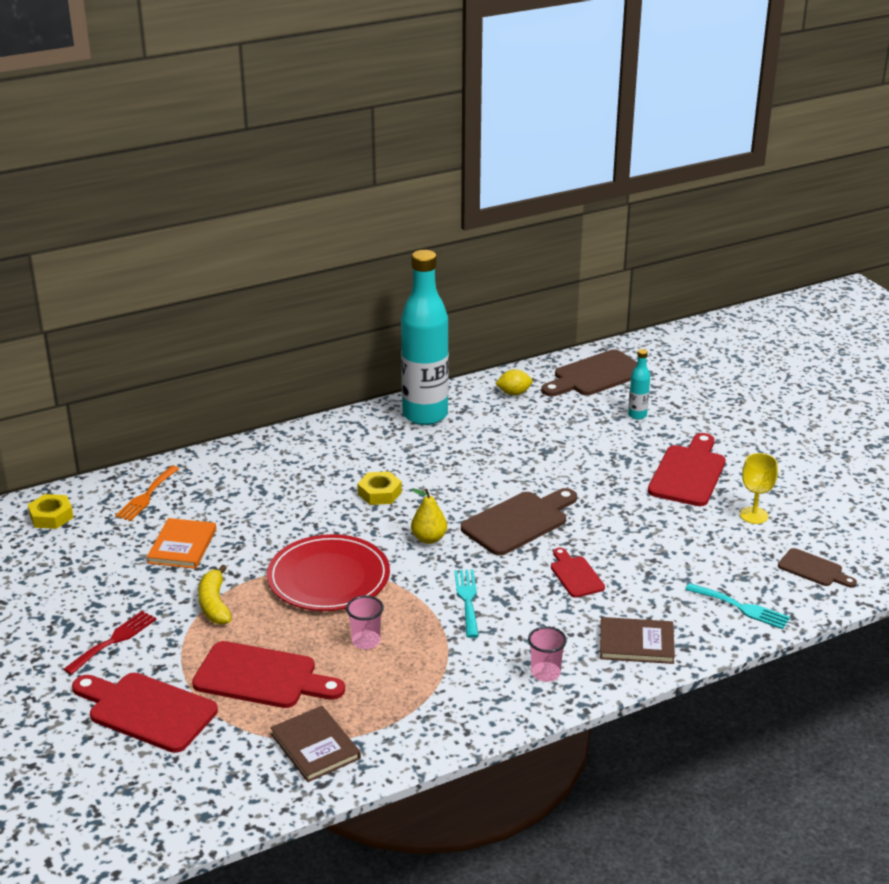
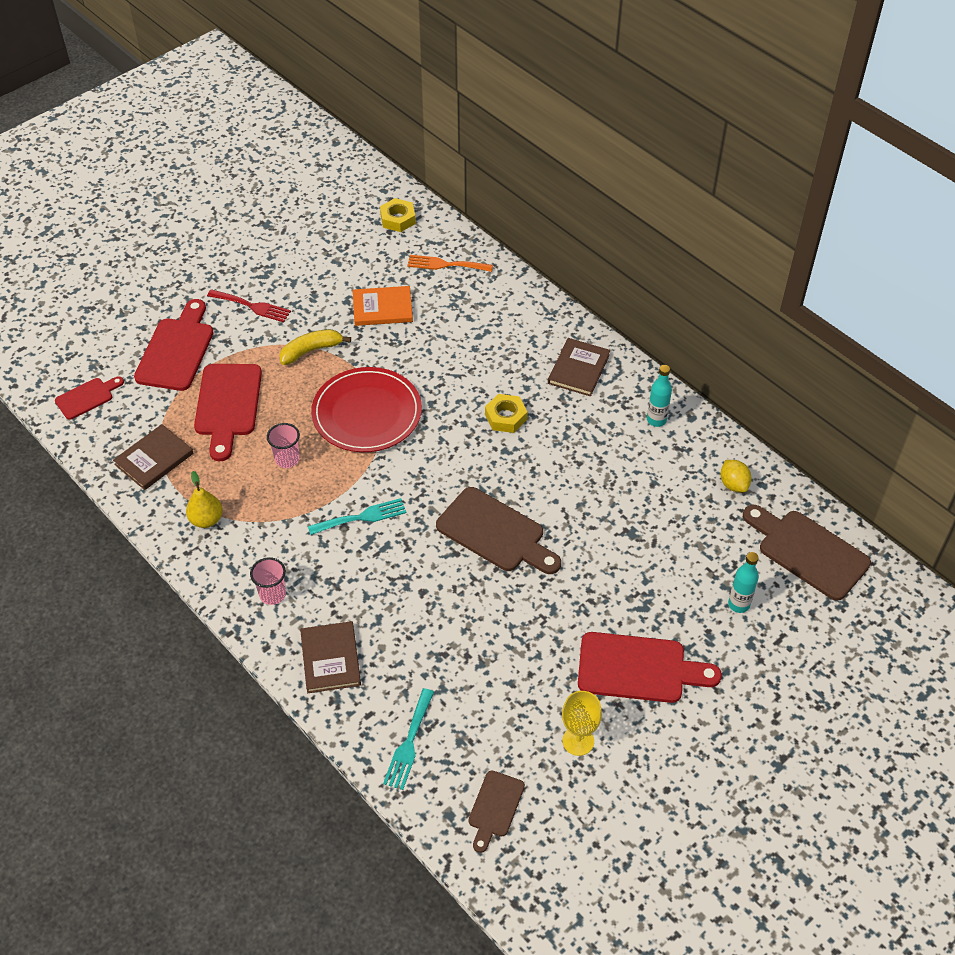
camera: 75 degrees right, 20 degrees up
turquoise bottle [401,250,449,425] -> turquoise bottle [647,365,672,427], size x0.42
yellow pear [411,489,447,544] -> yellow pear moved to [186,471,223,528]
red cutting board [551,548,605,598] -> red cutting board moved to [55,377,124,420]
none -> brown book [548,338,610,397]

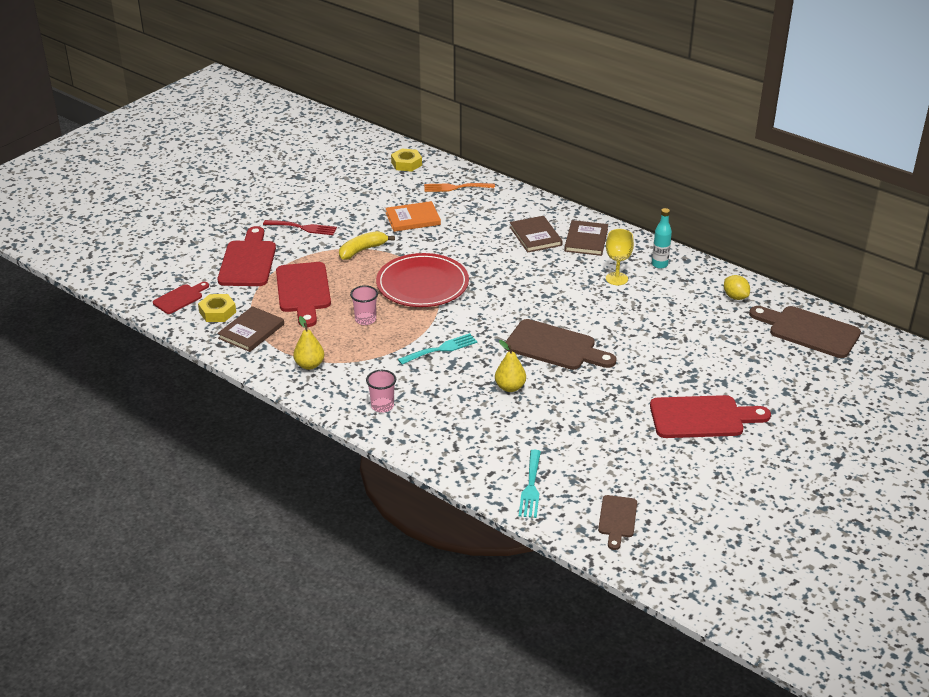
camera: 10 degrees left, 15 degrees down
brown book [300,621,361,693] -> brown book moved to [510,216,563,253]
yellow nut [485,394,527,433] -> yellow nut moved to [198,294,236,322]
yellow goblet [562,691,602,756] -> yellow goblet moved to [606,229,634,285]
turquoise bottle [728,552,759,613] -> none
none -> yellow pear [495,340,526,392]

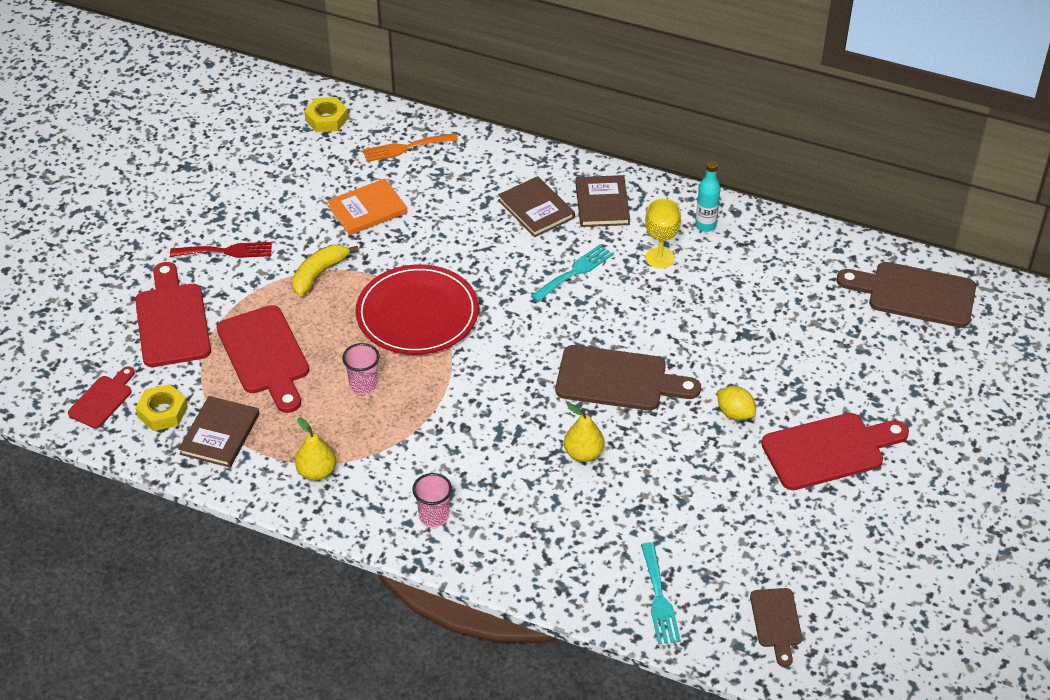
camera: 15 degrees left, 10 degrees up
turquoise fork [398,333,477,365] -> turquoise fork moved to [531,245,613,302]
yellow lemon [724,275,750,300] -> yellow lemon moved to [717,386,756,421]

